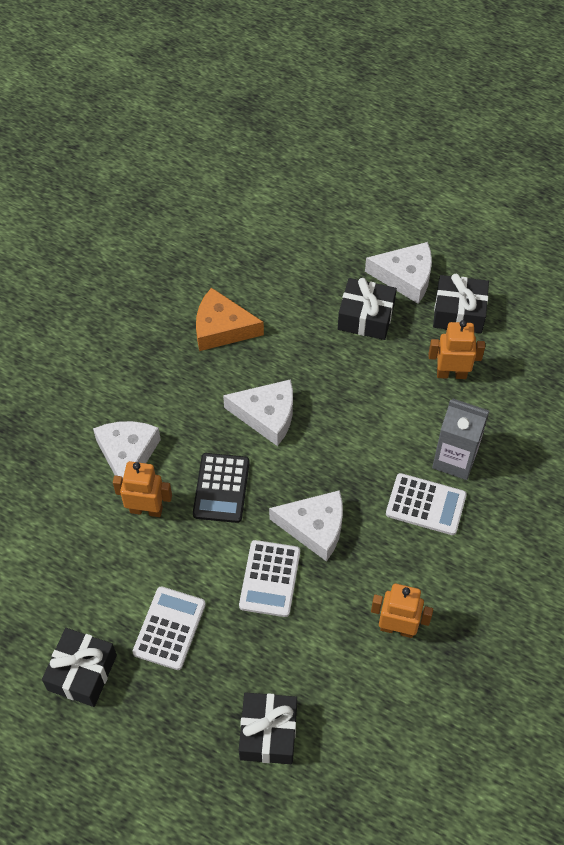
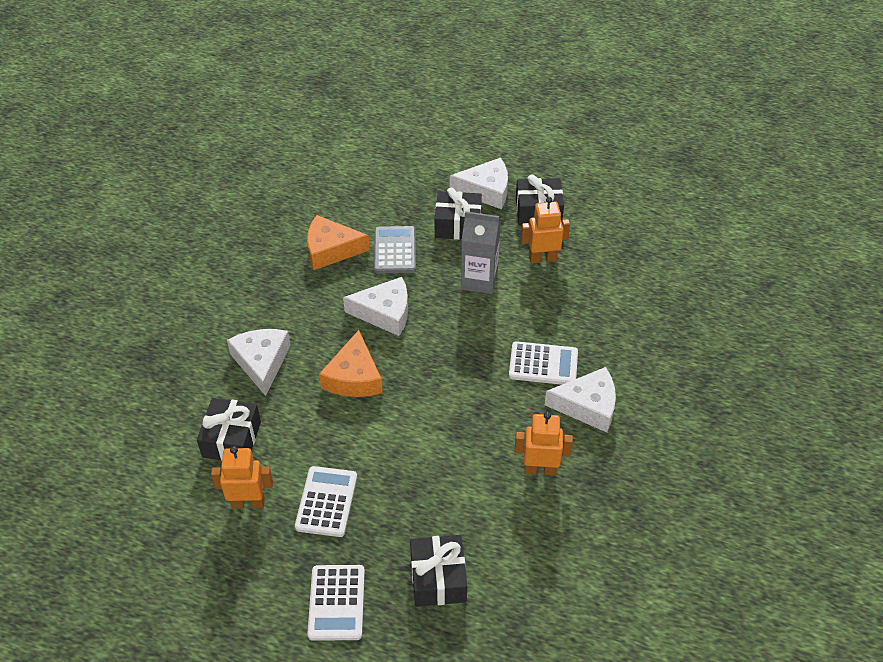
camera: 10 degrees left, 10 degrees down
black gift [42,628,117,707] -> black gift moved to [197,398,261,461]
orange robot [113,461,172,517] -> orange robot moved to [211,446,273,508]
black calculator [193,453,250,523] -> orange cheese [319,330,383,397]
white calculator [239,540,300,617] -> white calculator moved to [307,565,365,641]
white cheese [269,490,343,562] -> white cheese moved to [545,367,616,432]
grey carton [432,399,489,480] -> grey carton moved to [461,211,501,294]
none -> grey calculator [374,226,416,274]

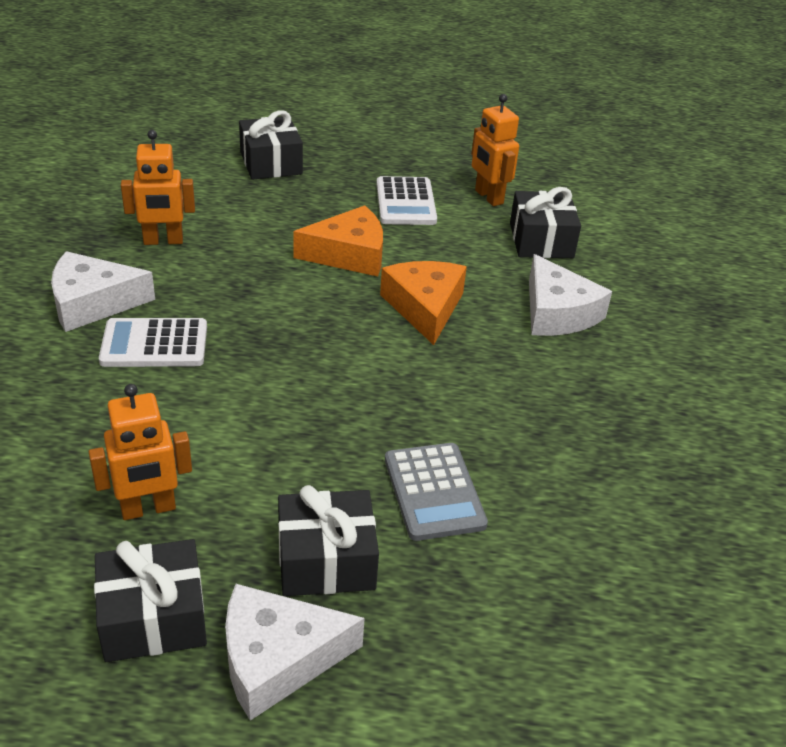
camera: 165 degrees right, 10 degrees down
orange robot [211,446,273,508] -> orange robot turned 75 degrees clockwise [471,94,519,206]
orange cheese [307,215,370,270] -> orange cheese moved to [293,205,383,276]
white calculator [307,565,365,641] -> none
white cheese [343,277,408,336] -> none
grey carton [461,211,501,294] -> none

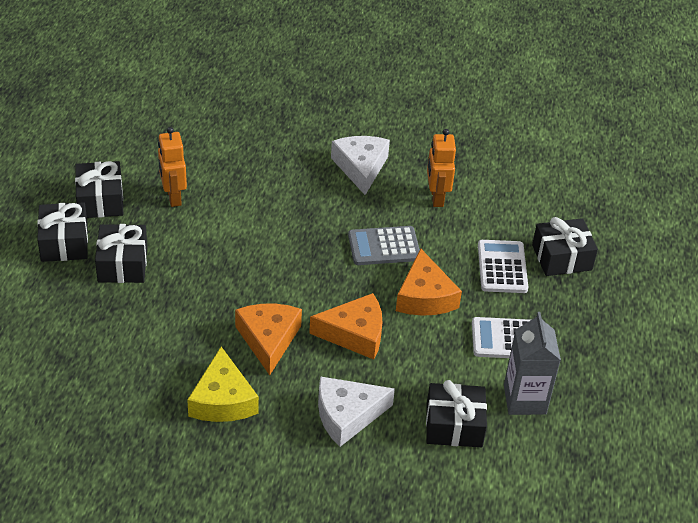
camera: 95 degrees right, 5 degrees up
white calculator [99,318,207,367] -> white calculator moved to [478,240,528,293]
white cheese [225,584,365,721] -> black gift [37,202,88,262]
grey calculator [385,443,488,541] -> grey calculator moved to [348,226,420,265]
orange robot [471,94,519,206] -> grey carton [504,312,561,415]
none -> yellow cheese [187,347,259,422]
none -> orange cheese [235,304,302,375]

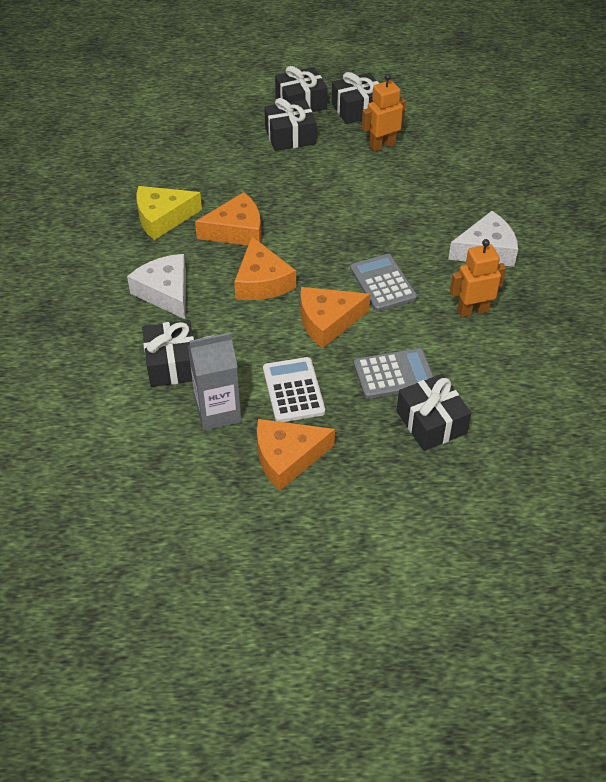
camera: 80 degrees right, 5 degrees up
white calculator [478,240,528,293] -> grey calculator [354,348,434,399]
none -> orange cheese [257,419,335,491]

